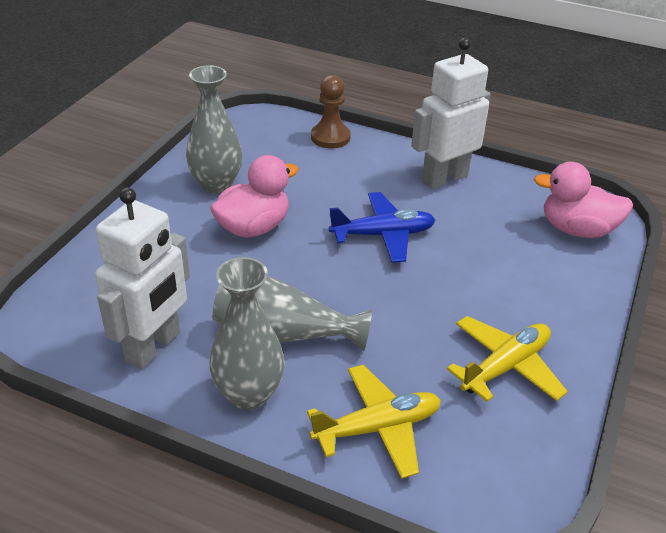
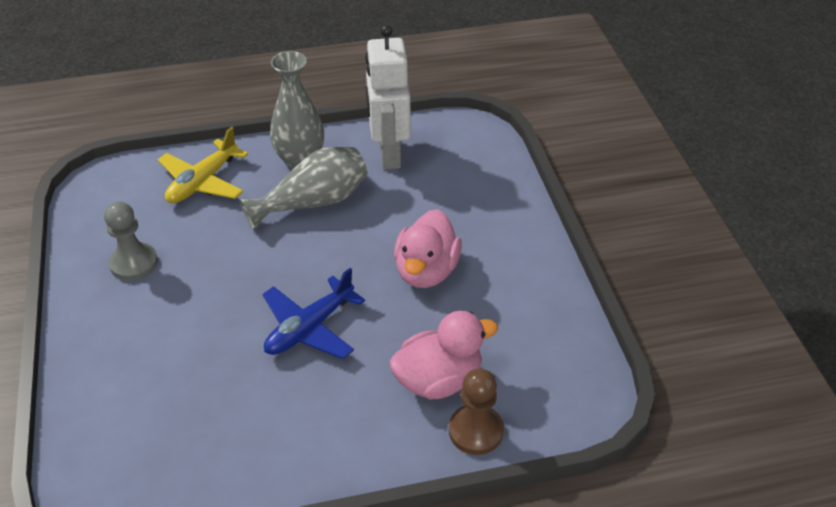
camera: 145 degrees right, 5 degrees up
grey vase [186,65,242,193] -> none
white robot [411,38,490,189] -> none
yellow plane [447,316,568,402] -> grey pawn [104,201,158,281]
pink duck [534,162,633,238] -> pink duck moved to [389,311,498,399]

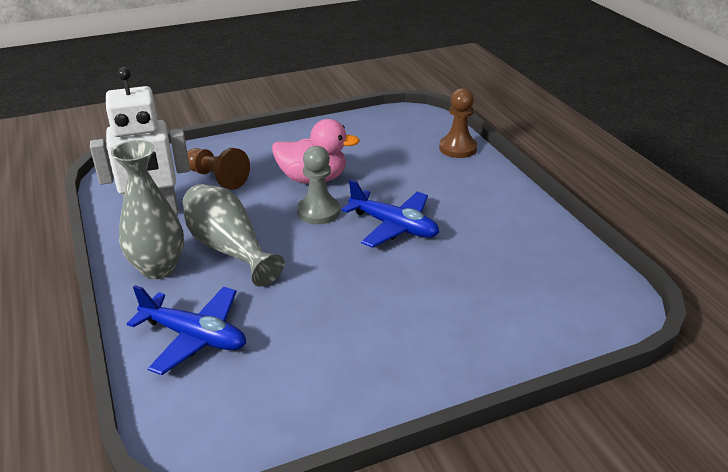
camera: 100 degrees left, 10 degrees down
grey pawn [104,201,158,281] -> grey pawn moved to [297,146,340,224]
yellow plane [158,127,248,203] -> blue plane [127,285,246,375]
pink duck [389,311,498,399] -> none
none -> brown pawn [187,148,250,190]

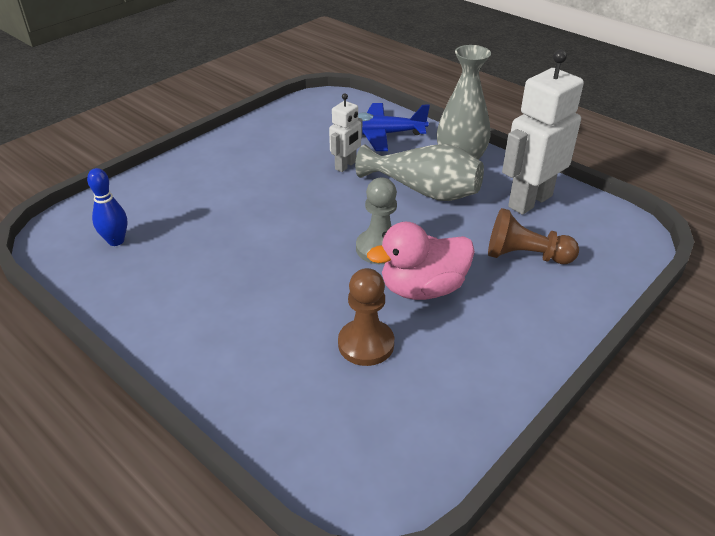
camera: 155 degrees right, 5 degrees up
blue plane [342,179,439,248] -> none
brown pawn [439,88,477,158] -> brown pawn moved to [338,268,394,366]
none -> blue bowling pin [87,168,127,246]
none -> white robot [329,94,362,172]

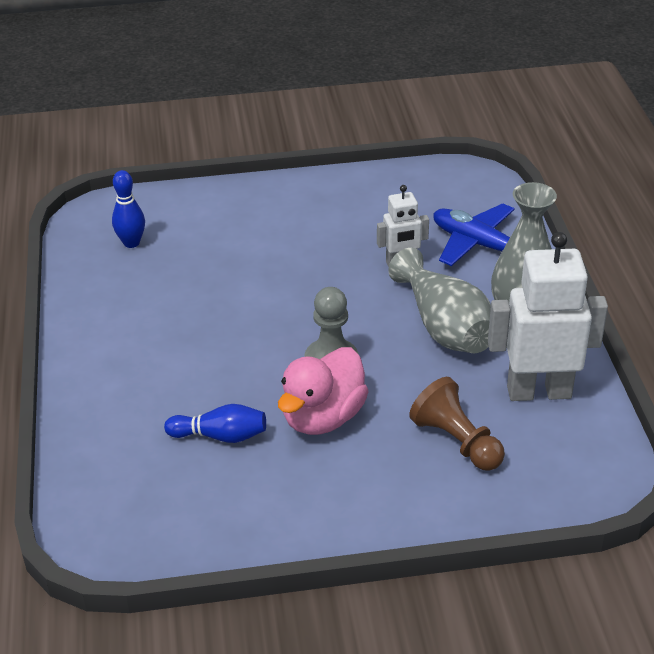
camera: 40 degrees right, 0 degrees up
brown pawn [338,268,394,366] -> blue bowling pin [164,404,266,443]
pink duck [367,222,475,300] -> pink duck turned 75 degrees counterclockwise [278,347,369,435]

